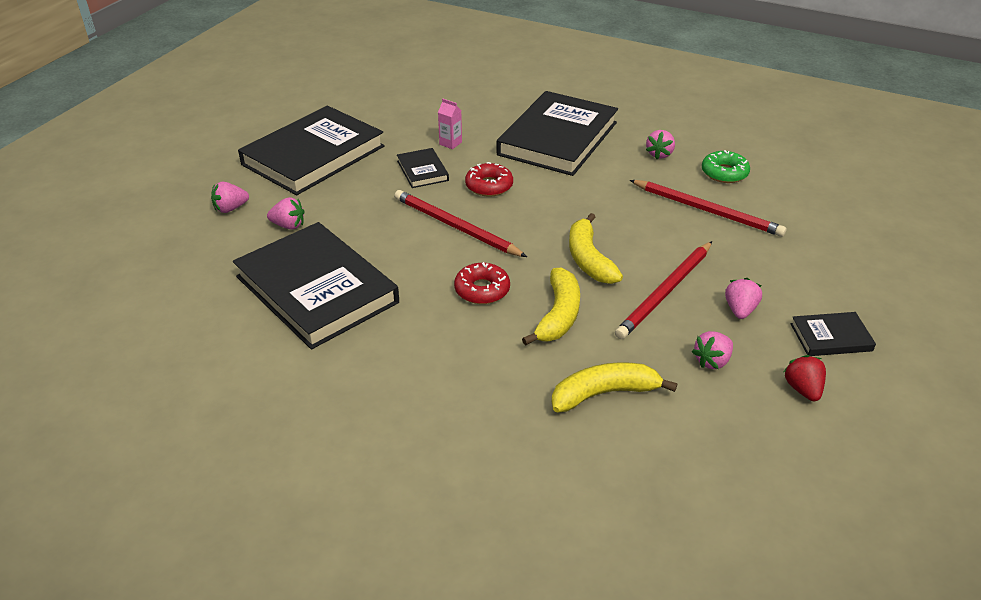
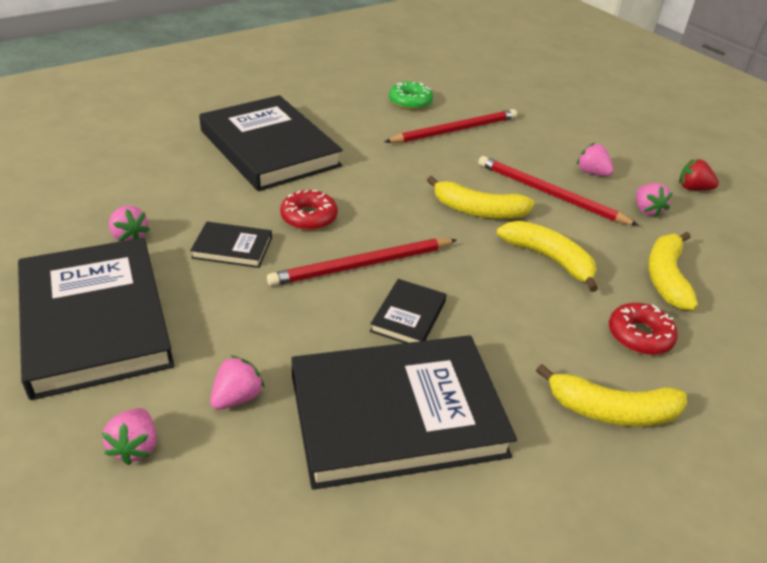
camera: 65 degrees left, 0 degrees up
pink carton [438,99,462,149] -> none
red donut [454,262,510,304] -> red donut moved to [609,303,678,355]
red pencil [615,241,712,339] -> red pencil turned 150 degrees clockwise [478,156,639,226]
pink strawberry [646,130,675,159] -> pink strawberry moved to [109,206,150,242]
black book [790,312,876,356] -> black book moved to [370,279,446,343]
none -> yellow banana [536,364,687,427]

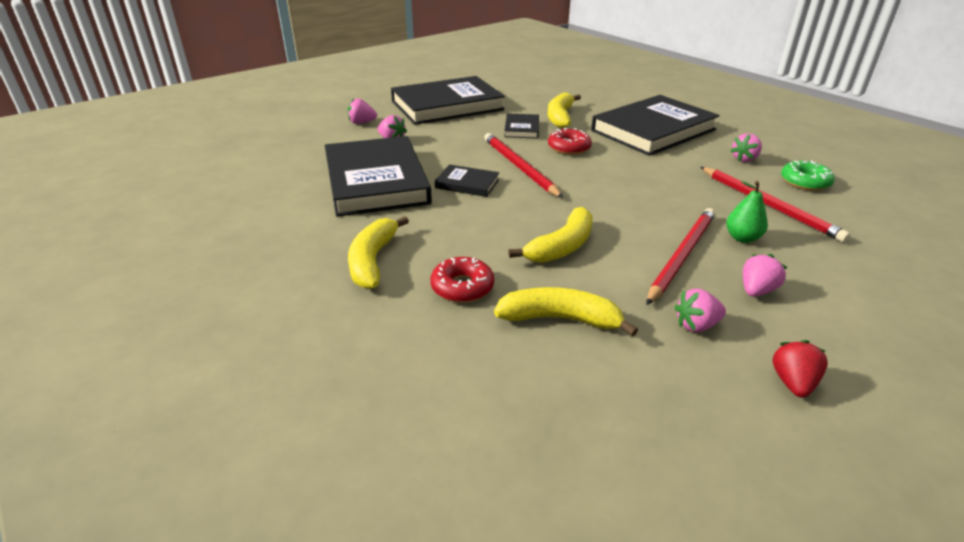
camera: 90 degrees right, 5 degrees down
pink strawberry [109,206,150,242] -> pink strawberry moved to [730,133,762,162]
yellow banana [427,176,535,219] -> yellow banana moved to [548,92,581,128]
none -> green pear [726,181,768,243]

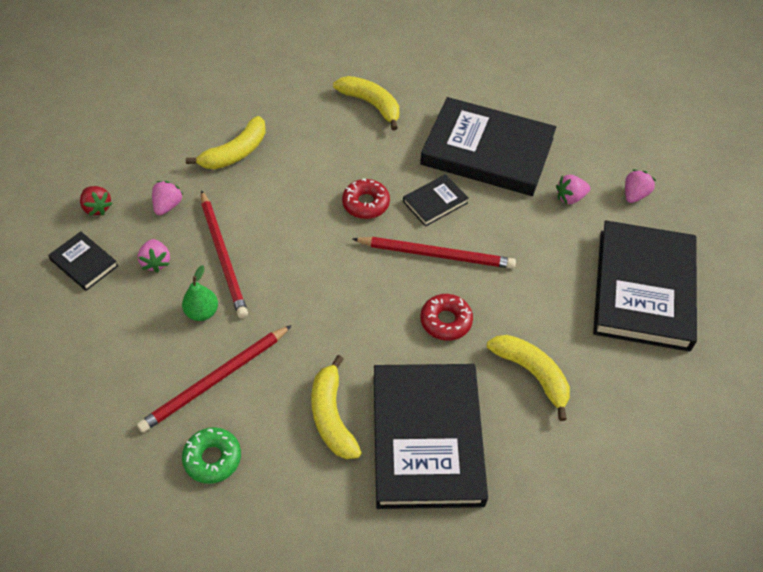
camera: 125 degrees right, 20 degrees up
red donut [430,257,494,303] -> red donut moved to [342,179,390,219]
black book [504,113,539,139] -> black book moved to [48,231,118,291]
yellow banana [508,207,593,263] -> yellow banana moved to [311,355,362,459]
red pencil [701,167,850,242] -> red pencil turned 45 degrees counterclockwise [137,325,292,433]
pink strawberry [730,133,762,162] -> none

